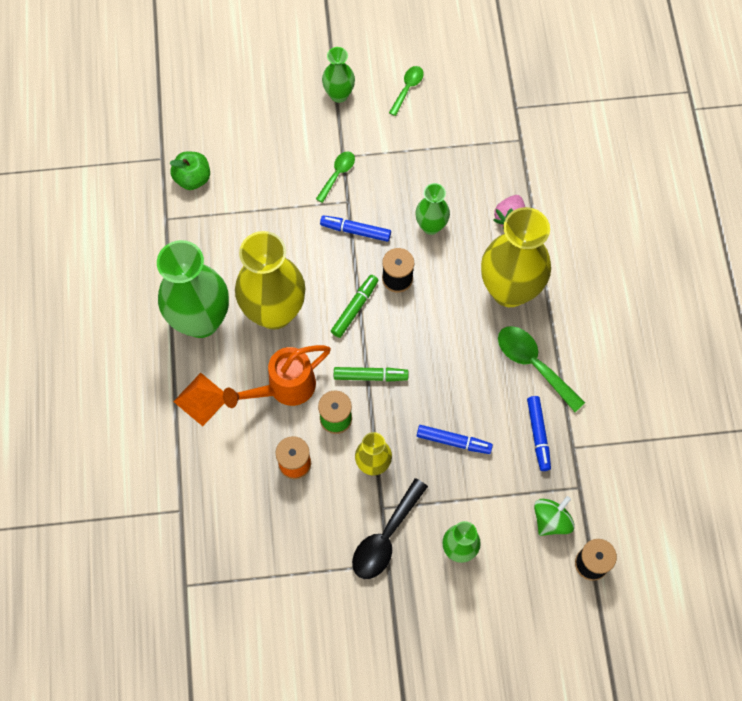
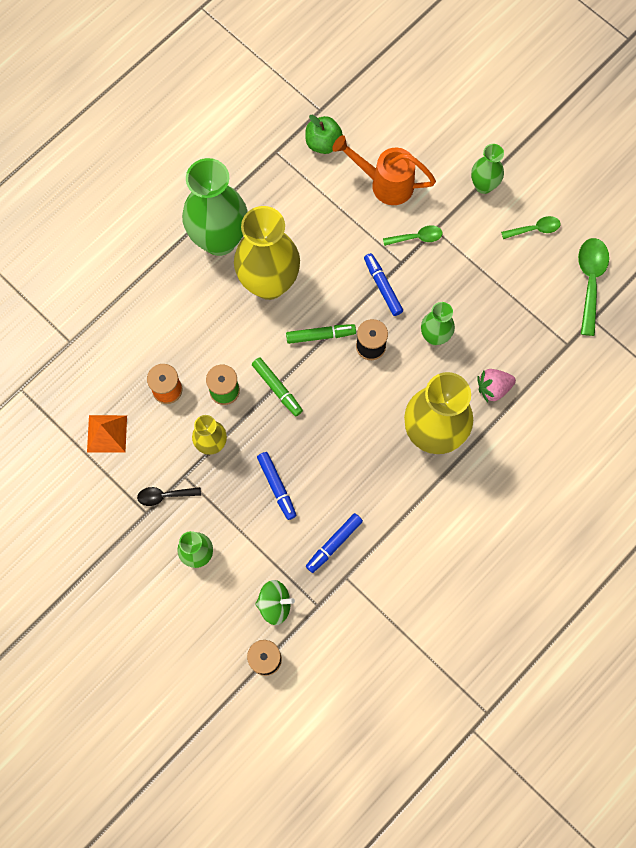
camera: 50 degrees right, 5 degrees up
orange pyramid [173,373,224,426] -> orange pyramid moved to [87,415,127,452]
orange watering can [223,345,331,408] -> orange watering can moved to [332,135,436,205]
black spoon [352,478,428,579] -> black spoon [137,487,201,506], size x0.59
green spoon [498,326,585,412] -> green spoon moved to [578,238,609,336]

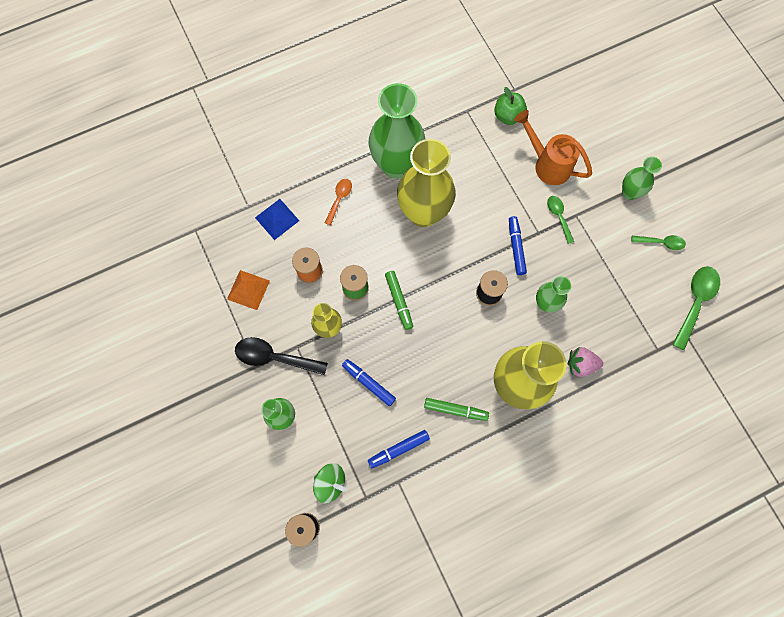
camera: 20 degrees right, 0 degrees up
black spoon [137,487,201,506] -> black spoon [235,337,328,375], size x1.69
blue marker [257,452,297,520] -> blue marker turned 135 degrees clockwise [342,359,396,406]
green marker [286,324,356,344] -> green marker moved to [424,398,489,421]
green spoon [383,225,443,246] -> green spoon turned 120 degrees counterclockwise [547,196,574,244]
none -> blue pyramid [255,199,299,240]
none -> orange spoon [325,179,352,225]

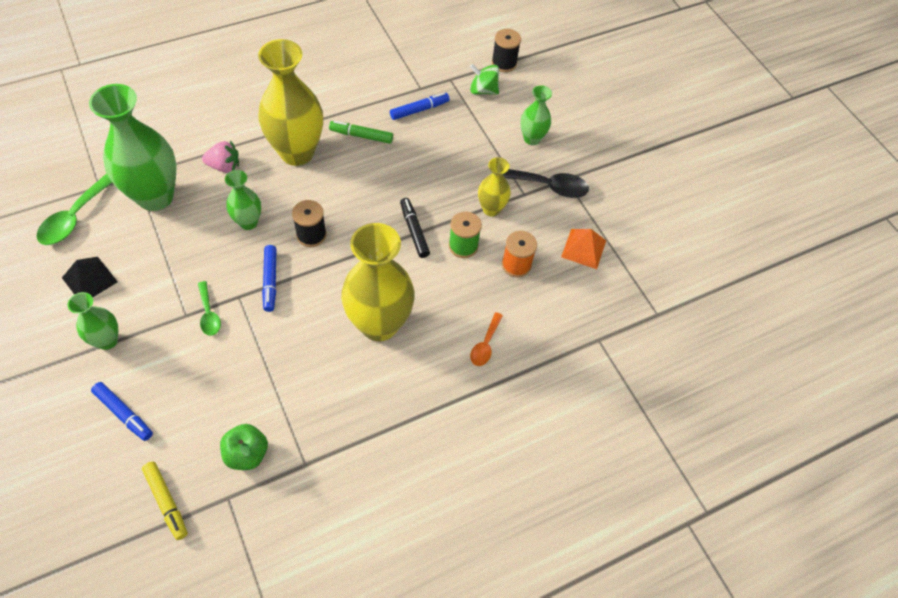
camera: 175 degrees right, 15 degrees down
blue pyramid [255,199,299,240] -> none
blue marker [342,359,396,406] -> blue marker moved to [91,382,153,441]
green vase [369,83,425,179] -> green vase moved to [89,84,176,211]
green marker [385,271,413,330] -> black marker [400,198,430,258]
orange watering can [514,110,592,185] -> none
green spoon [632,235,686,250] -> black pyramid [62,257,118,297]
none -> yellow marker [142,461,188,540]

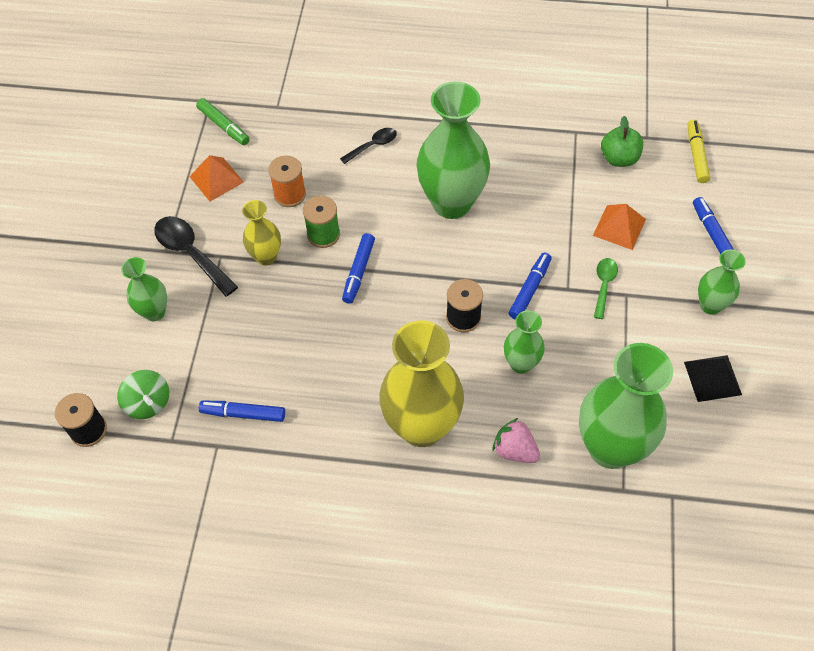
camera: 140 degrees left, 0 degrees up
green spoon [37,174,112,245] -> none
green marker [329,121,393,144] -> green marker moved to [196,98,249,145]
yellow vase [341,223,415,341] -> green vase [416,81,490,219]
black marker [400,198,430,258] -> blue marker [342,233,375,304]
orange spoon [470,312,503,366] -> black spoon [340,128,397,164]
none -> orange pyramid [593,204,646,250]

